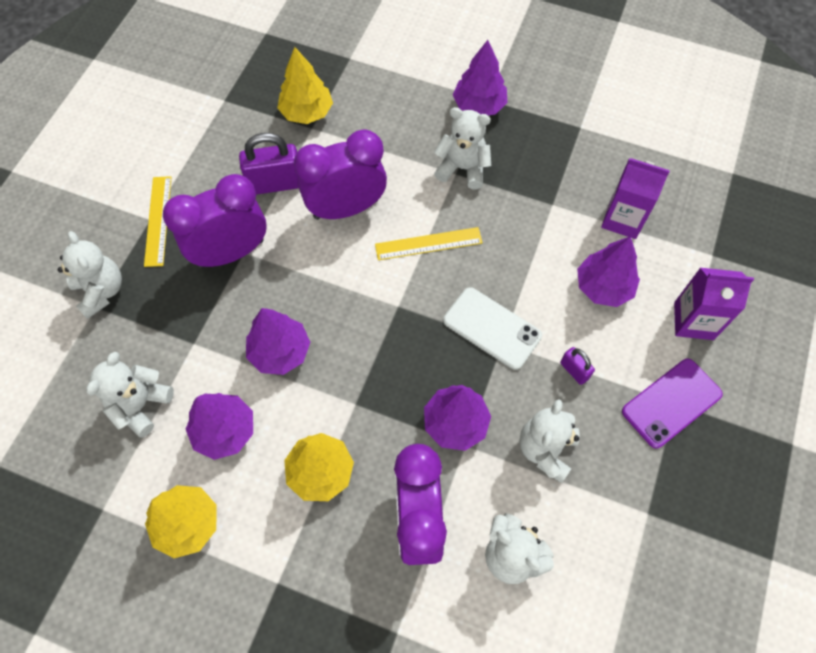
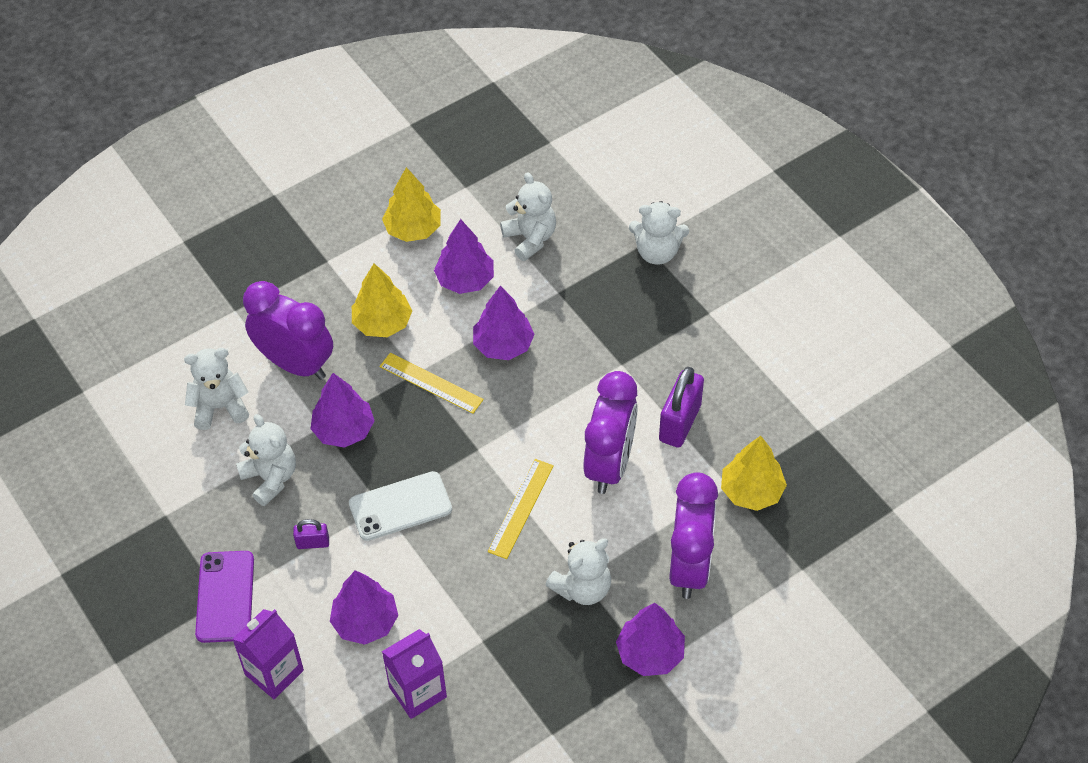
camera: 125 degrees right, 10 degrees down
yellow ruler [144,176,172,267] -> yellow ruler moved to [379,353,484,414]
purple clock [163,174,266,268] -> purple clock moved to [669,472,718,599]

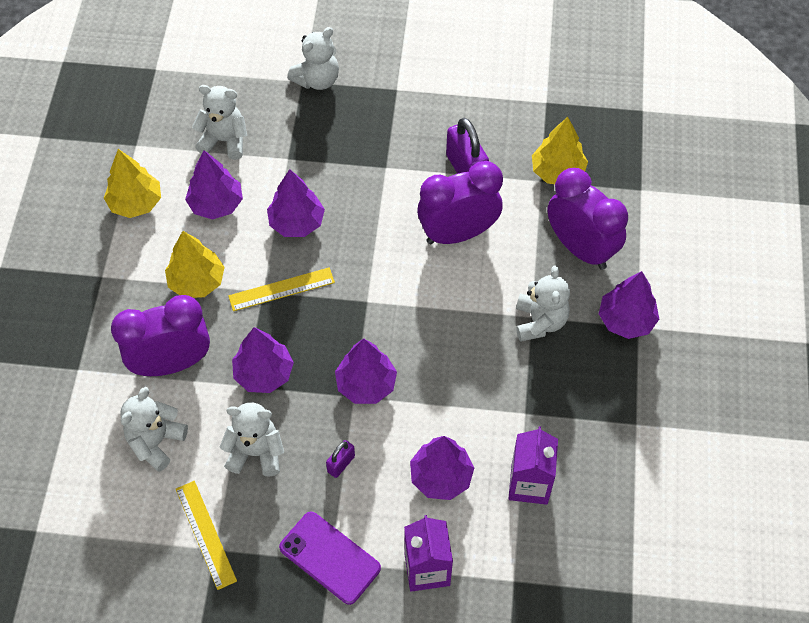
camera: 50 degrees left, 5 degrees up
white phone [349,471,452,541] -> purple tree [335,338,397,404]
yellow ruler [488,459,554,559] -> yellow ruler moved to [176,481,237,590]
purple clock [583,371,638,494] -> purple clock turned 75 degrees counterclockwise [417,161,503,244]

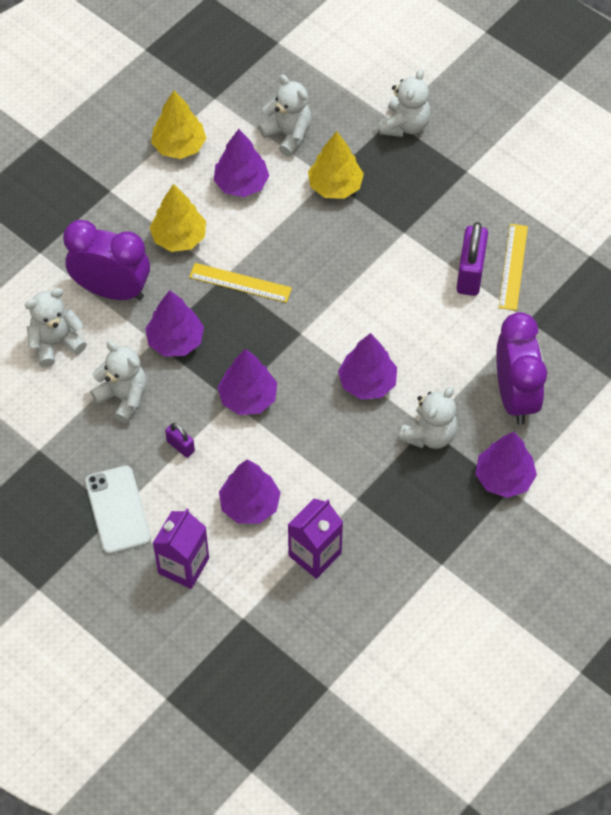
camera: 35 degrees right, 0 degrees up
yellow ruler [176,481,237,590] -> yellow ruler moved to [499,224,528,311]
purple tree [267,169,325,237] -> purple tree moved to [338,333,397,399]
purple phone [279,512,381,605] -> white phone [85,465,151,554]
white teddy bear [287,27,339,90] -> white teddy bear turned 60 degrees counterclockwise [380,69,431,137]
purple padlock [326,440,355,478] -> purple padlock turned 60 degrees clockwise [165,423,195,458]
purple clock [417,161,503,244] -> none
yellow tree [532,117,588,184] -> yellow tree moved to [308,131,364,199]

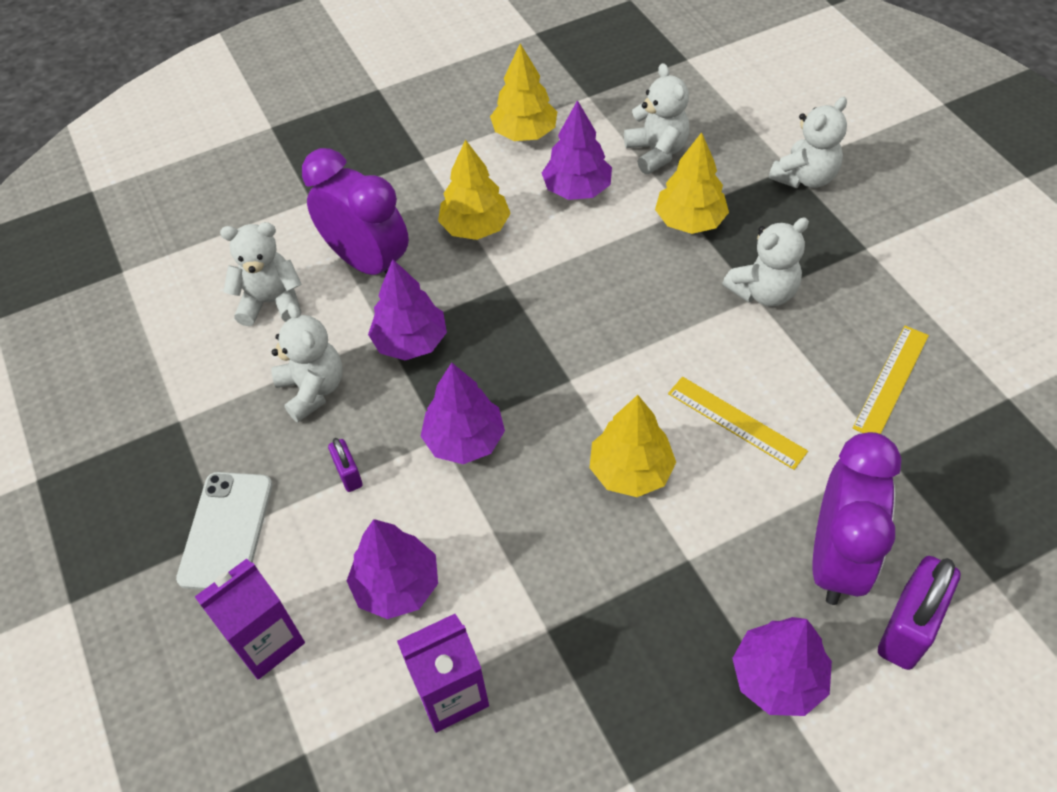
camera: 25 degrees right, 5 degrees down
yellow ruler [189,263,292,303] -> yellow ruler moved to [668,377,808,470]
purple tree [338,333,397,399] -> yellow tree [589,395,676,497]
white teddy bear [398,386,458,449] -> white teddy bear moved to [723,218,809,306]
purple padlock [456,222,488,296] -> purple padlock moved to [878,556,960,670]

